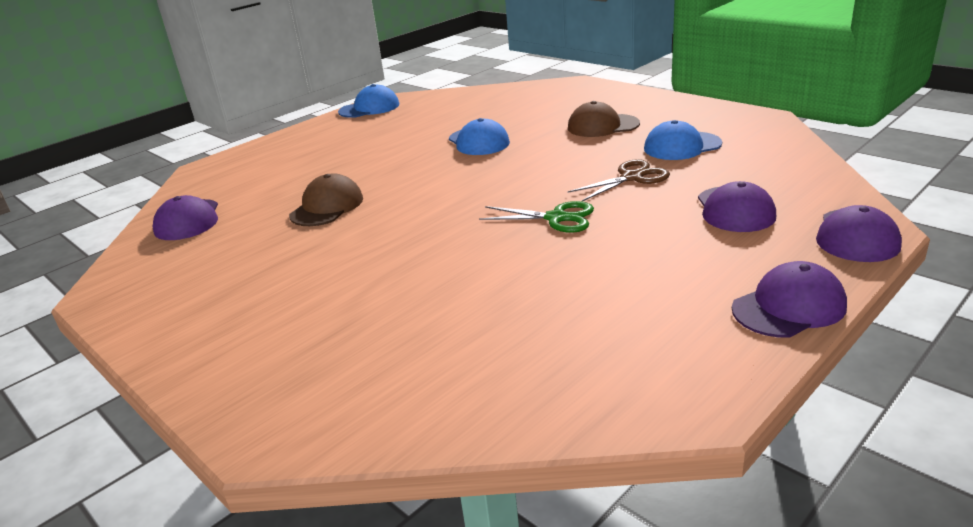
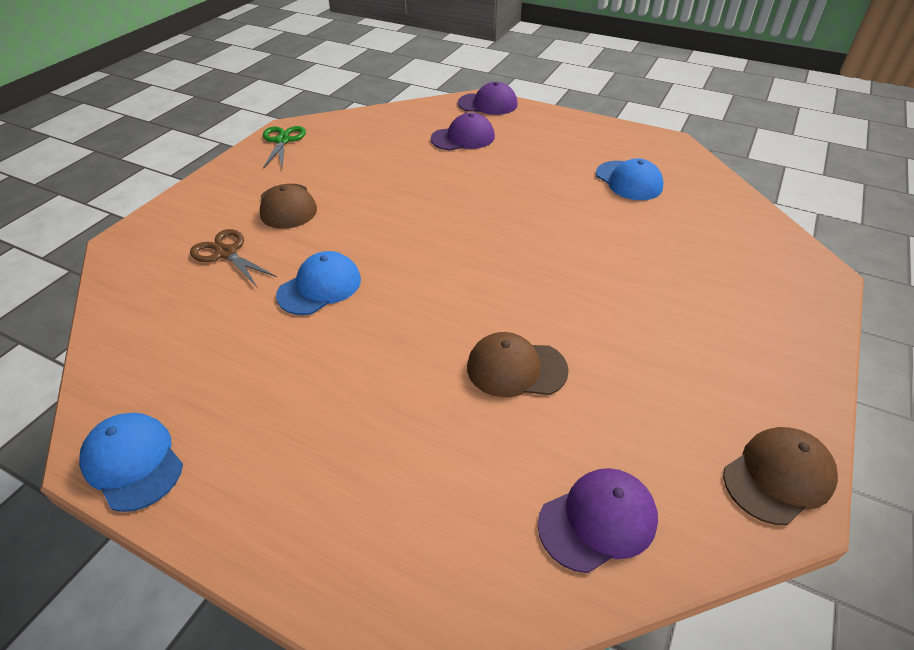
camera: 110 degrees left, 15 degrees up
green scissors [479,201,594,233] -> green scissors moved to [263,126,306,169]
brown scissors [567,159,670,201] -> brown scissors moved to [190,229,277,287]
blue cap [644,120,722,160] -> blue cap moved to [596,158,664,200]
purple cap [732,261,847,337] -> none
none -> brown cap [723,427,838,525]

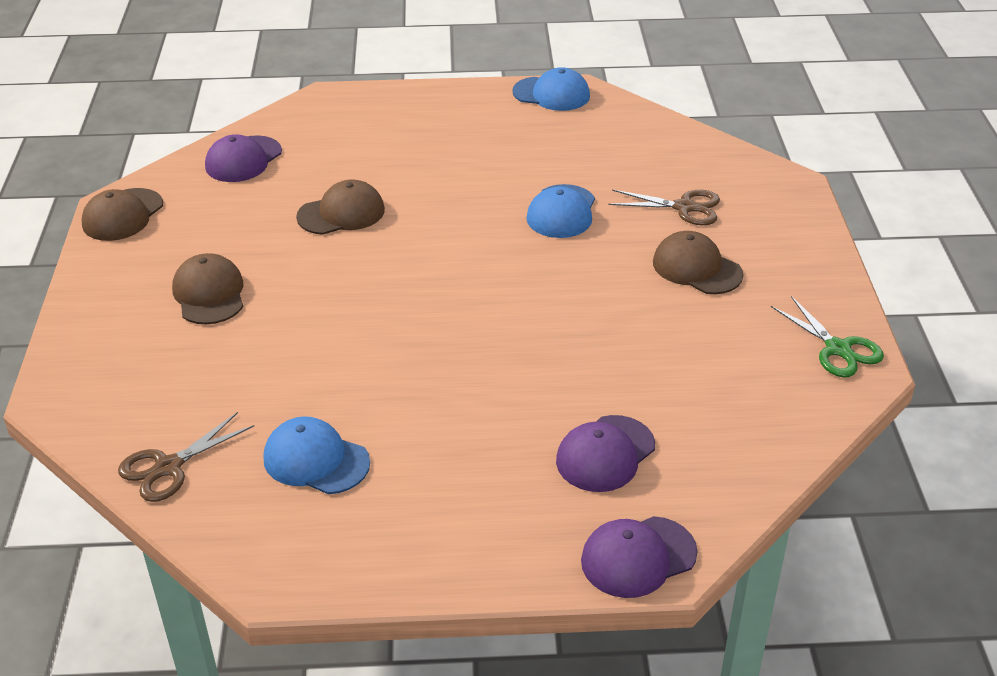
camera: 150 degrees right, 5 degrees down
none -> brown scissors [118,412,254,502]
none -> brown cap [172,253,243,324]

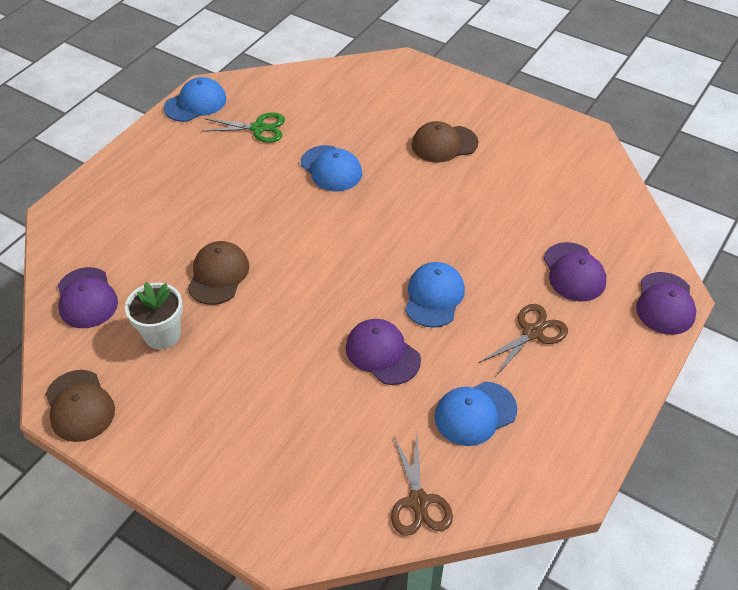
camera: 55 degrees left, 10 degrees up
brown cap [172,253,243,324] -> none
brown scissors [608,189,720,225] -> brown scissors moved to [479,304,568,377]
green scissors [771,296,884,377] -> green scissors moved to [202,113,285,143]
none -> white flower pot [125,282,183,350]
none -> purple cap [346,319,421,385]
none -> blue cap [405,262,465,328]

